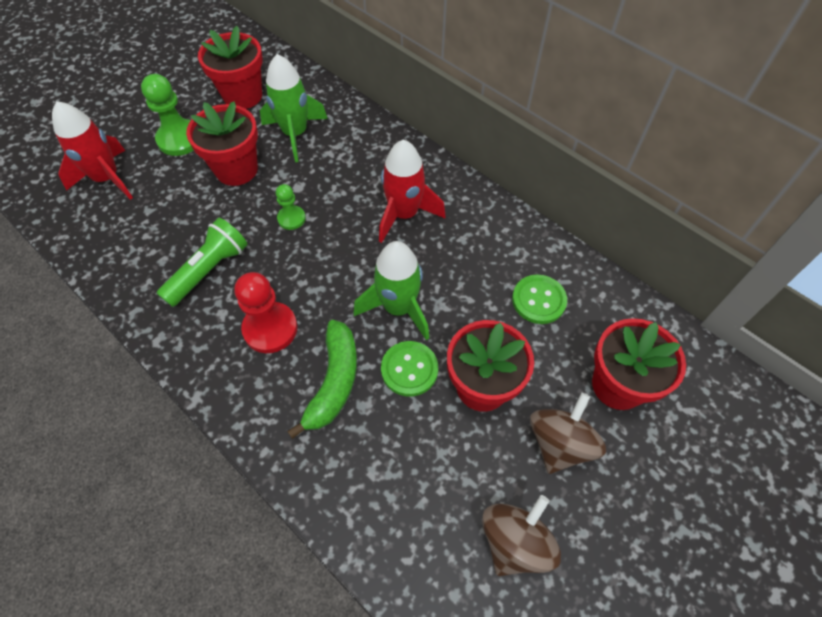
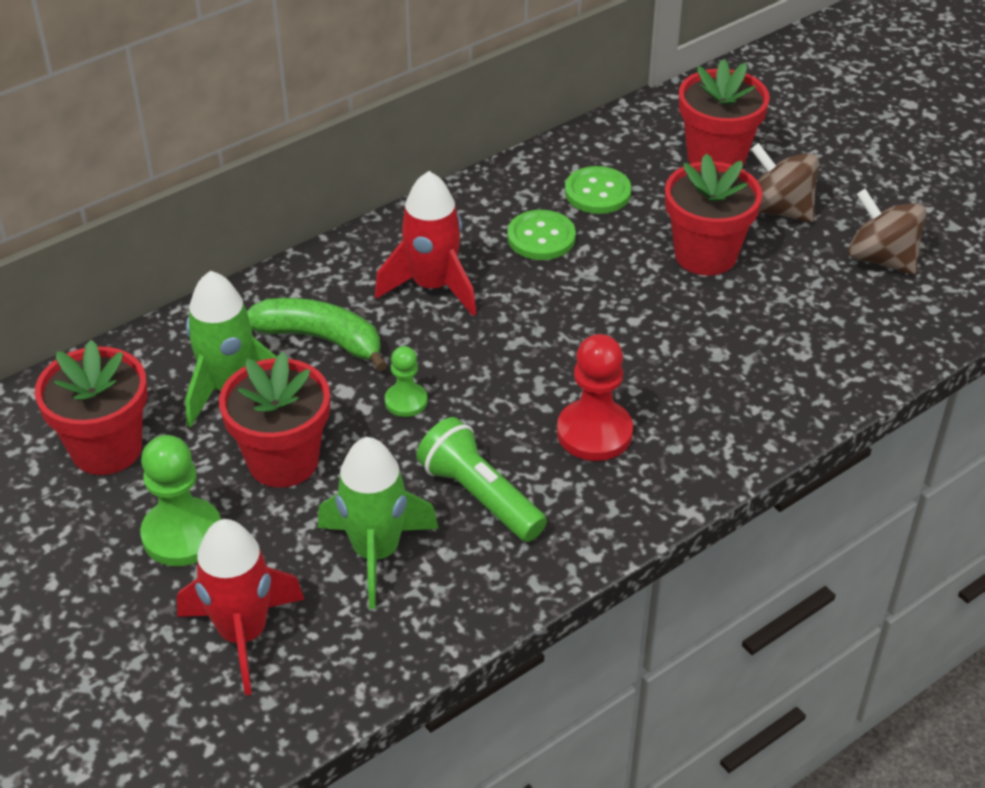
camera: 80 degrees left, 15 degrees down
green banana [287,320,357,439] -> green banana moved to [247,298,387,371]
green rocket [354,241,429,340] -> green rocket moved to [318,437,439,609]
green button [381,341,438,397] -> green button moved to [507,210,576,260]

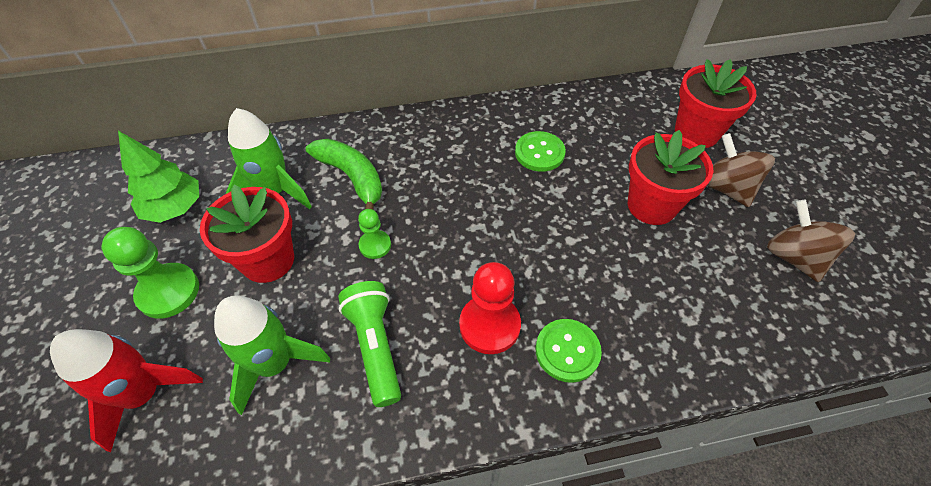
camera: 25 degrees right, 10 degrees up
red flower pot [35,340,148,475] -> green tree [118,131,199,223]
red rocket [375,171,477,316] -> none
green button [565,166,631,214] -> green button moved to [536,319,602,383]

